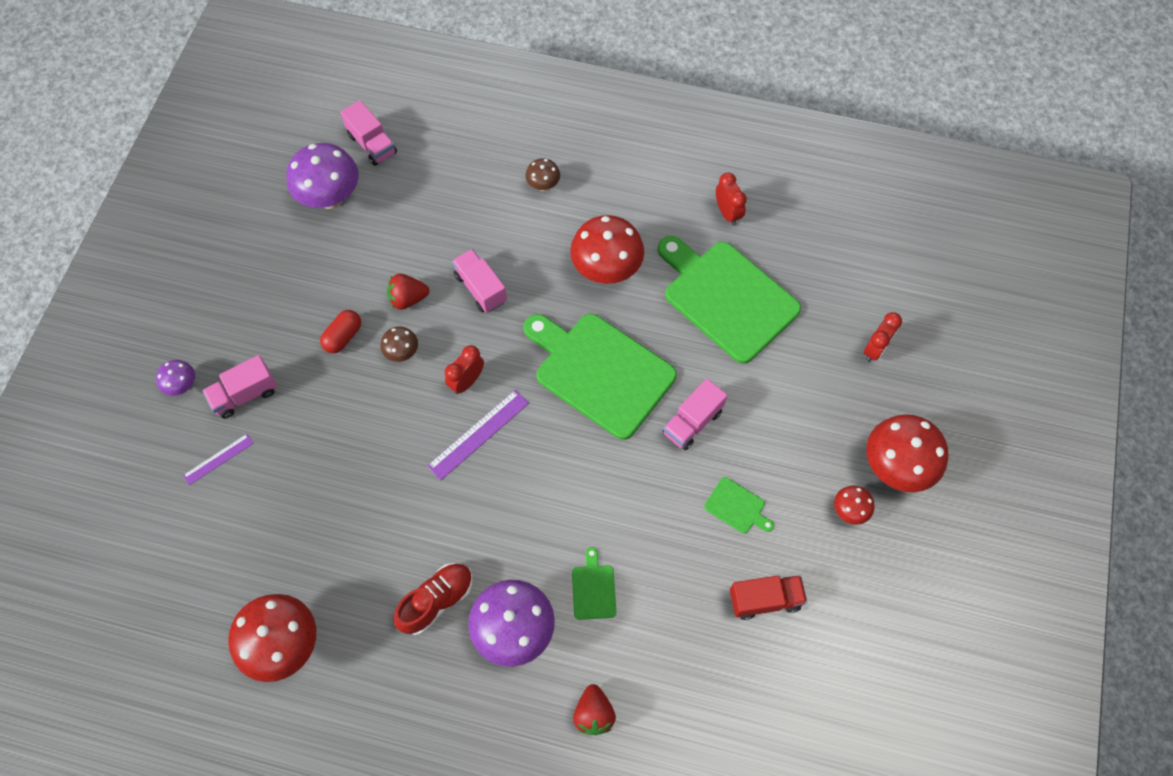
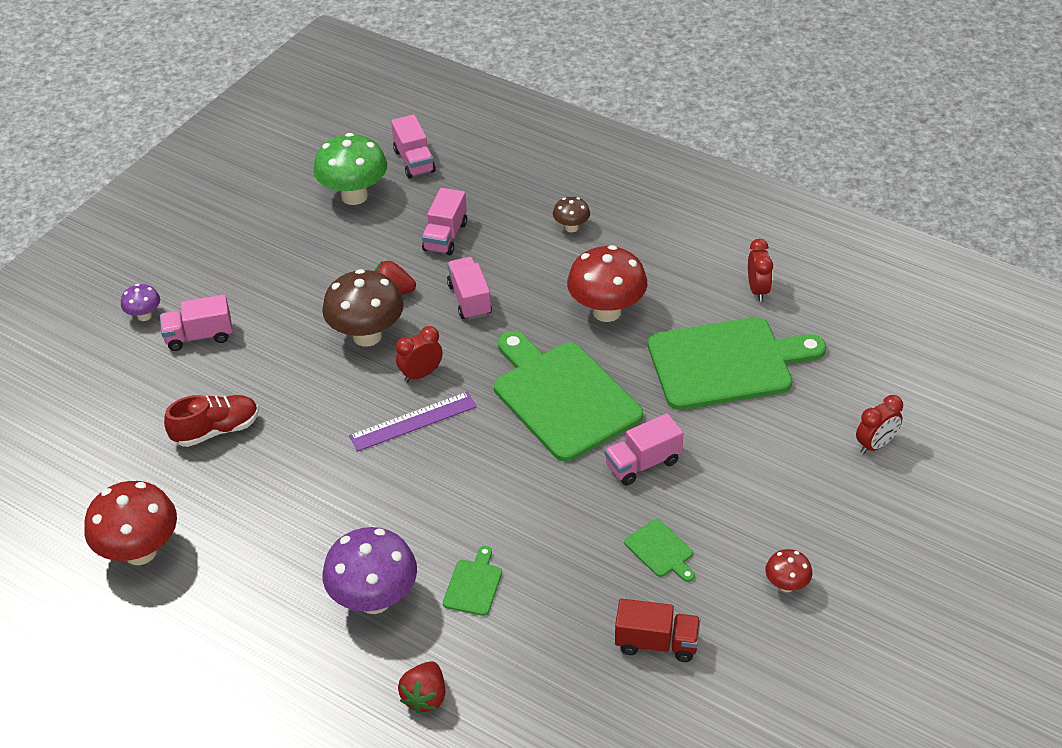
camera: 20 degrees right, 20 degrees down
purple ruler [183,434,253,485] -> none
purple mushroom [287,143,359,209] -> green mushroom [313,133,387,205]
red capsule [320,310,361,353] -> none
brown mushroom [381,326,418,362] -> brown mushroom [322,269,404,347], size x2.01
red shoe [394,563,473,635] -> red shoe moved to [164,395,259,447]
green cutting board [658,236,801,364] -> green cutting board turned 105 degrees clockwise [648,317,826,410]
red mushroom [866,414,949,492] -> none
none -> pink truck [422,188,467,255]

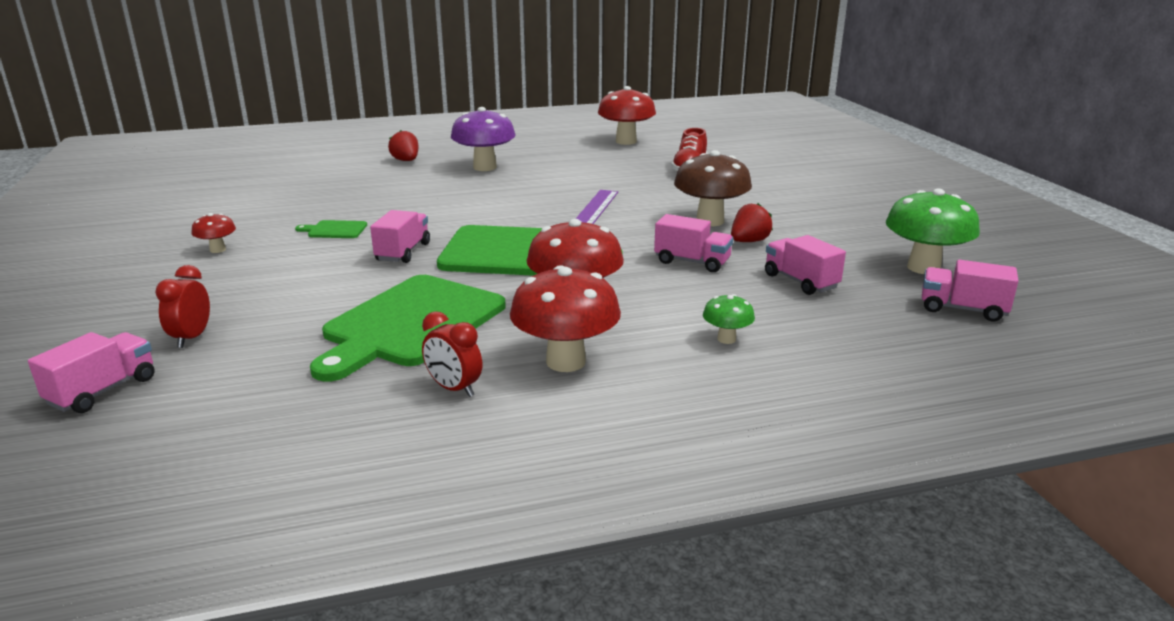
camera: 130 degrees right, 20 degrees down
purple mushroom [121,284,160,321] -> none
pink truck [160,294,233,351] -> pink truck moved to [28,332,155,413]
red clock [396,326,443,382] -> none
green cutting board [443,546,502,616] -> none
brown mushroom [553,197,590,233] -> green mushroom [703,294,755,344]
red truck [615,599,701,662] -> none
none -> red mushroom [510,265,621,372]

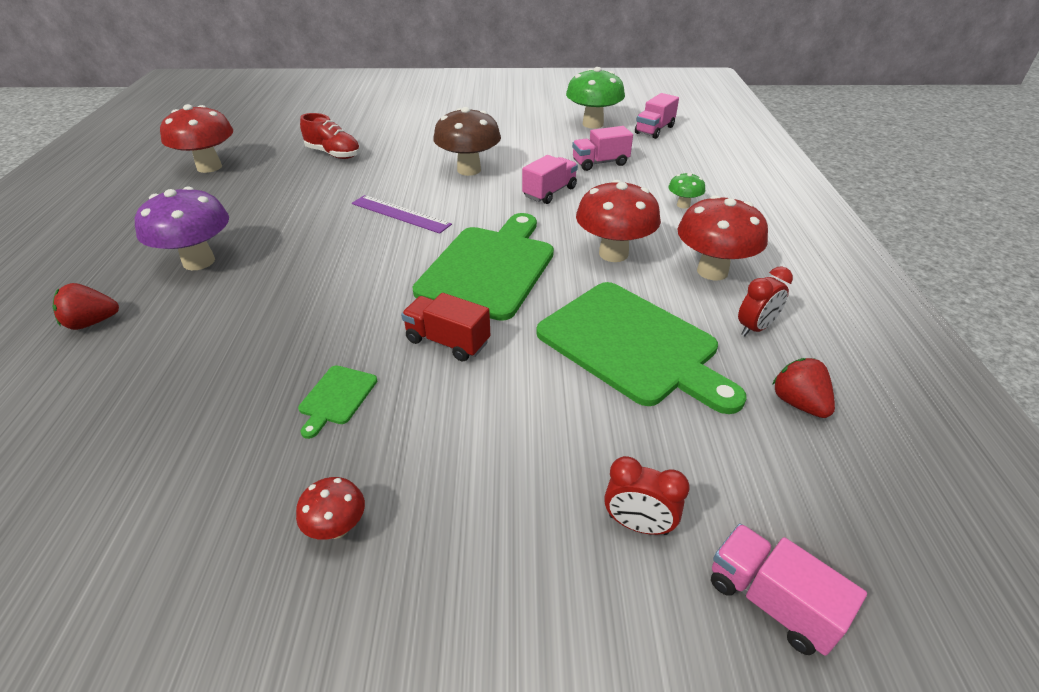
camera: 75 degrees left, 15 degrees up
pink truck [370,210,430,263] -> red truck [401,293,490,362]
red strawberry [731,203,773,242] -> red strawberry moved to [772,358,835,418]

